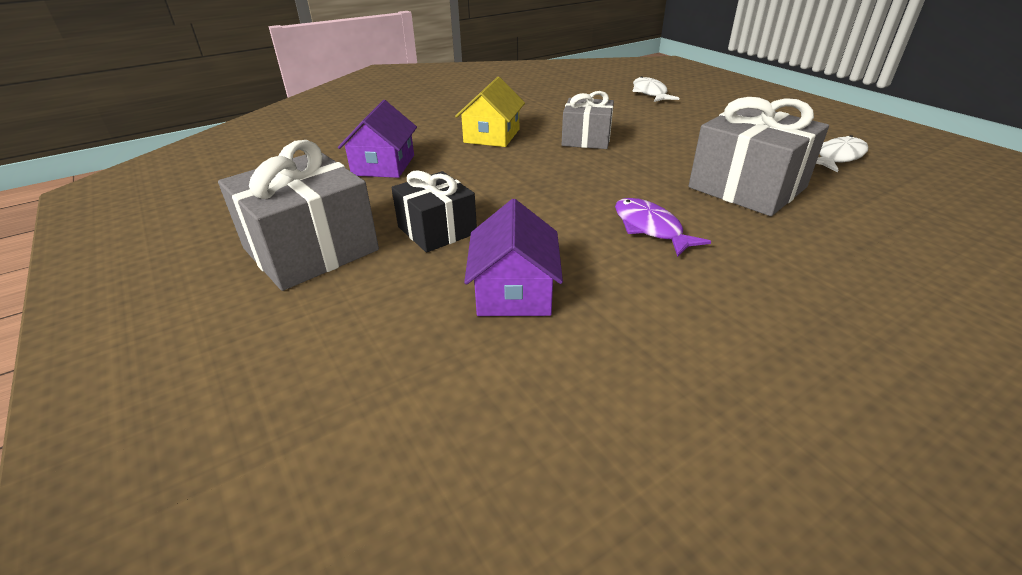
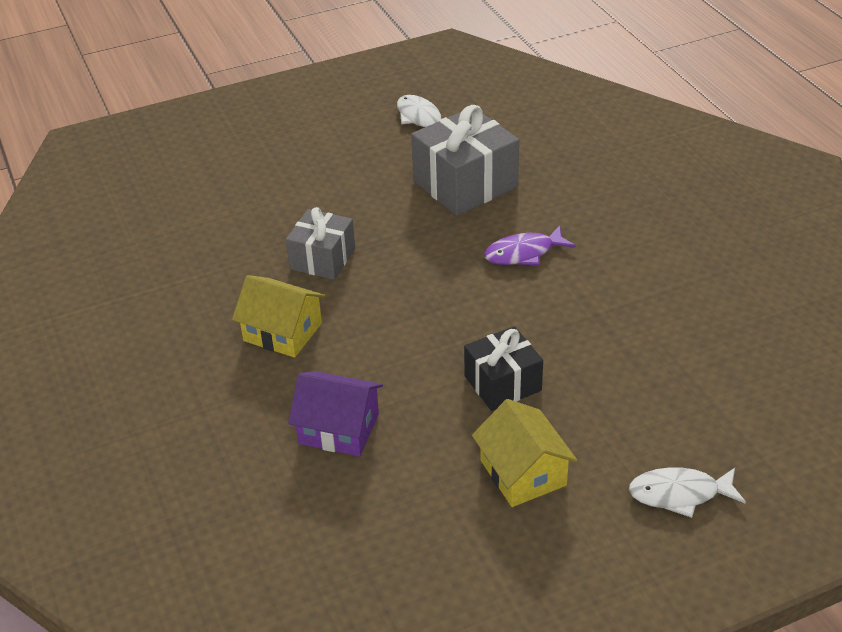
camera: 80 degrees left, 5 degrees up
grey gift [218,140,379,291] -> yellow house [472,399,578,507]
purple house [464,199,563,316] -> none
white fish [632,76,679,102] -> white fish moved to [629,467,746,518]

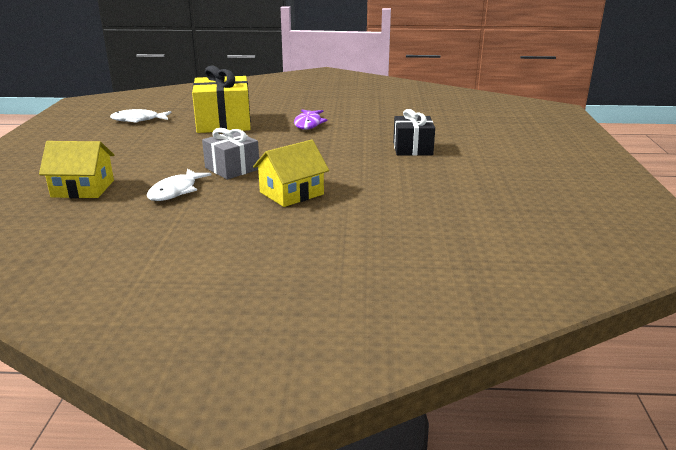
camera: 65 degrees left, 15 degrees down
purple house [288,371,383,456] -> none
grey gift [411,105,519,216] -> yellow gift [192,65,251,133]
yellow house [472,399,578,507] -> yellow house moved to [39,141,114,198]
white fish [629,467,746,518] -> white fish moved to [147,169,211,201]

